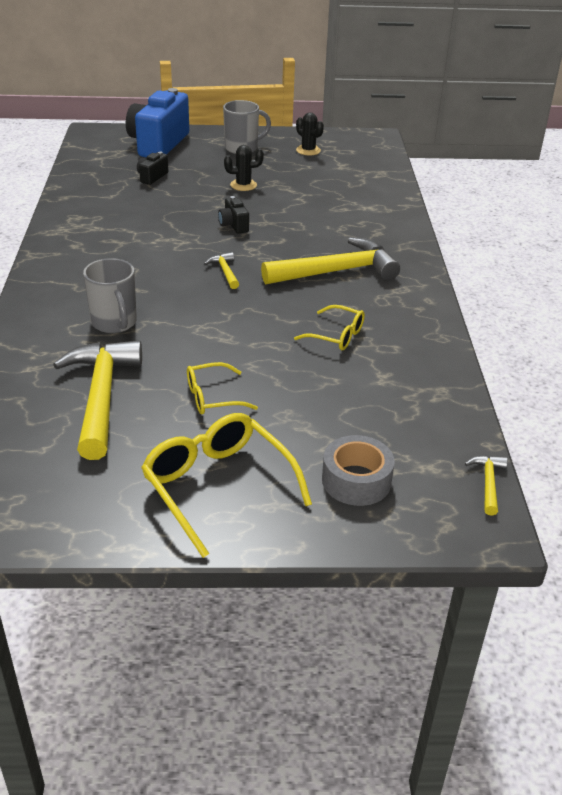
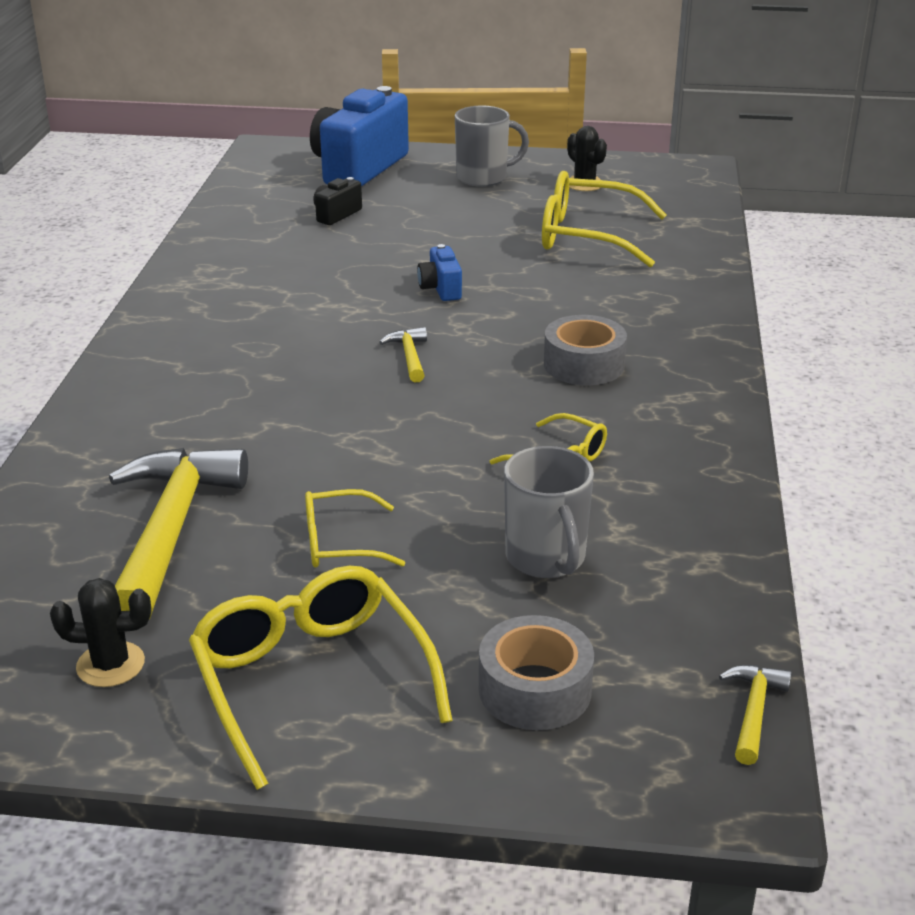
camera: 10 degrees right, 5 degrees down
grey mug [83,258,137,333] -> grey mug moved to [504,446,594,578]
black camera [218,196,249,234] -> blue camera [417,244,462,301]
black cactus [224,145,264,191] -> black cactus moved to [50,578,151,687]
yellow hammer [261,237,400,284] -> grey tape [544,315,627,385]
none -> yellow glasses [542,171,667,267]

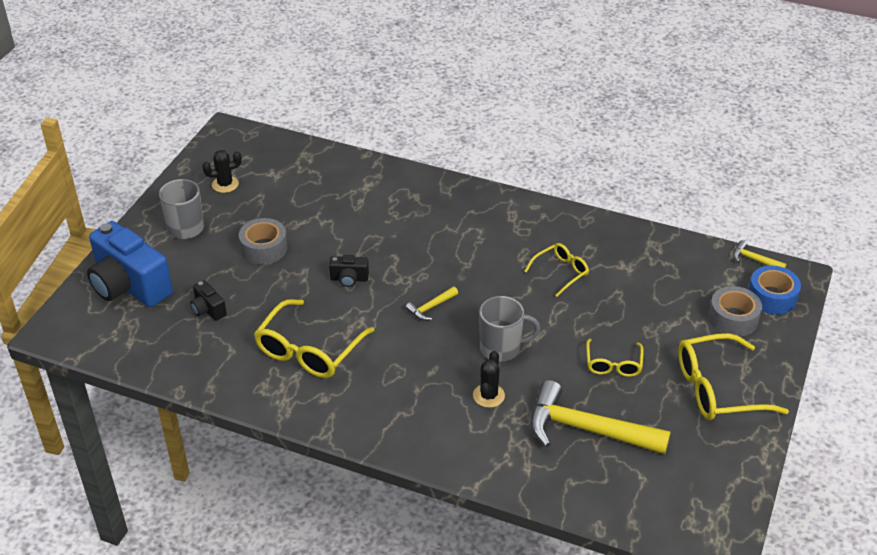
camera: 75 degrees left, 10 degrees up
black cactus [50,578,151,687] -> black cactus moved to [473,351,505,408]
yellow hammer [379,327,427,382] -> yellow hammer turned 45 degrees counterclockwise [405,287,458,321]
blue camera [417,244,462,301] -> black camera [329,255,369,287]
grey mug [504,446,594,578] -> grey mug moved to [479,296,540,362]
yellow glasses [542,171,667,267] -> yellow glasses moved to [254,299,375,378]
grey tape [544,315,627,385] -> grey tape moved to [239,218,288,264]
none -> blue tape [748,265,801,315]

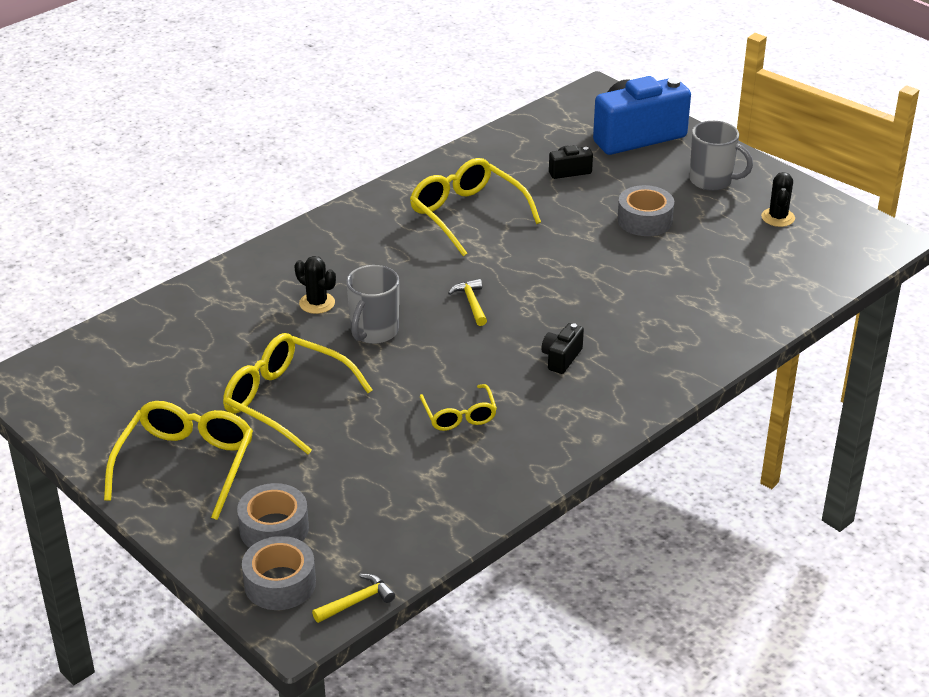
camera: 115 degrees right, 5 degrees down
black camera [329,255,369,287] -> black camera moved to [541,323,584,374]
yellow hammer [530,380,671,454] -> none
yellow glasses [586,339,644,377] -> yellow glasses [223,333,373,454], size x1.77
blue tape [748,265,801,315] -> grey tape [242,536,316,610]

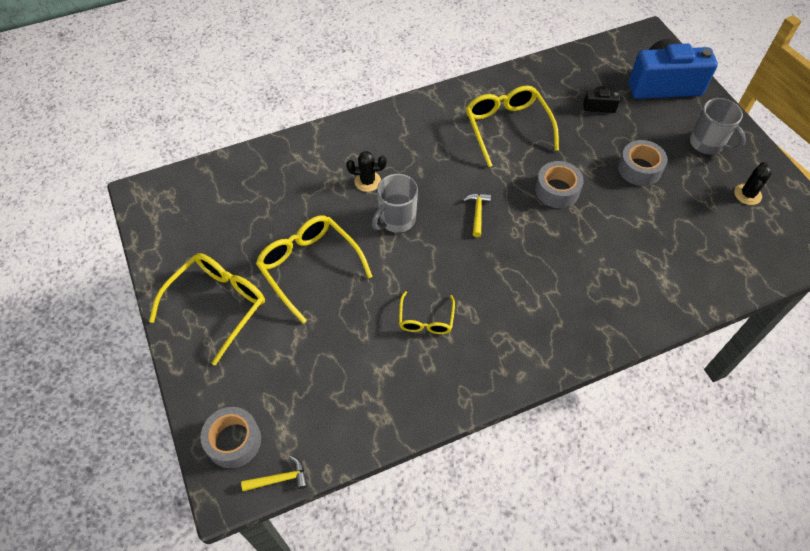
camera: 20 degrees right, 20 degrees up
grey tape [237,483,309,548] -> grey tape moved to [535,161,584,208]
black cactus [294,256,336,314] -> black cactus turned 60 degrees counterclockwise [346,151,386,192]
black camera [541,323,584,374] -> none

